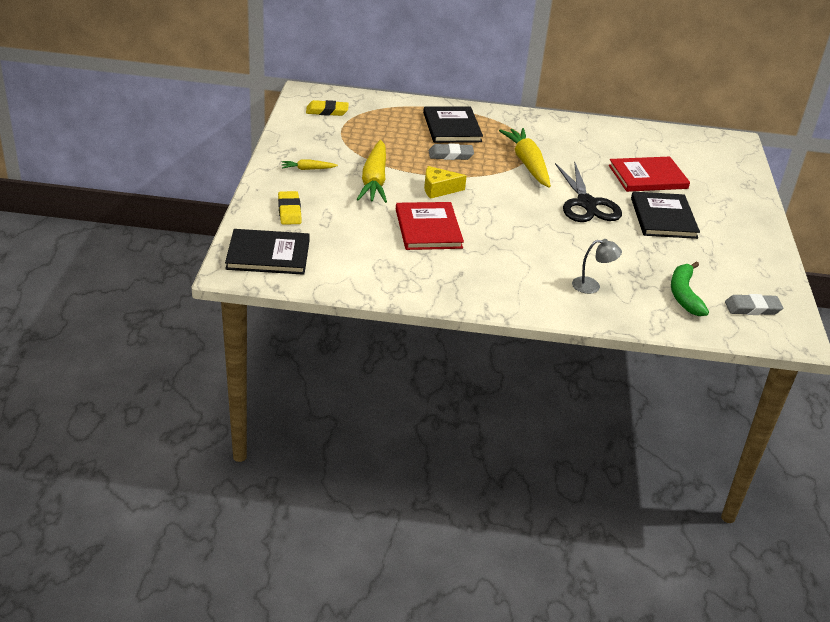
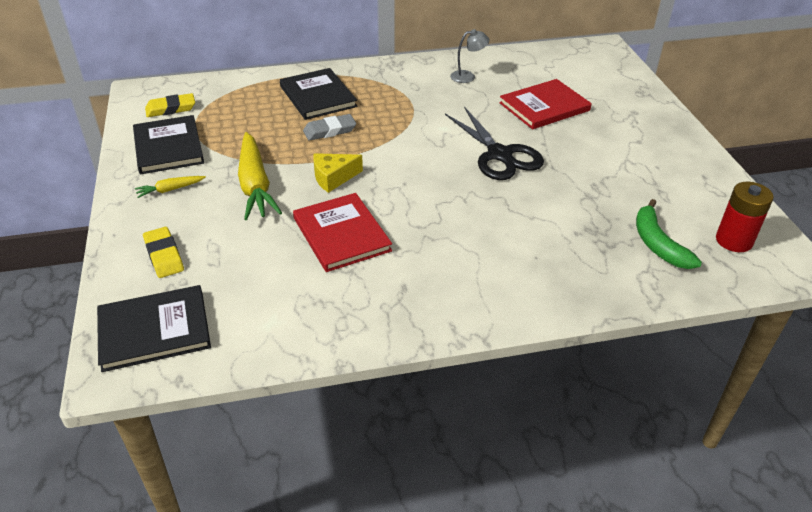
camera: 15 degrees left, 5 degrees up
yellow carrot [499,128,551,187] -> none
grey lamp [572,239,622,294] -> grey lamp moved to [450,29,489,83]
black book [631,191,700,239] -> black book moved to [133,115,204,174]
grey eraser [725,294,783,315] -> red battery [716,182,774,252]

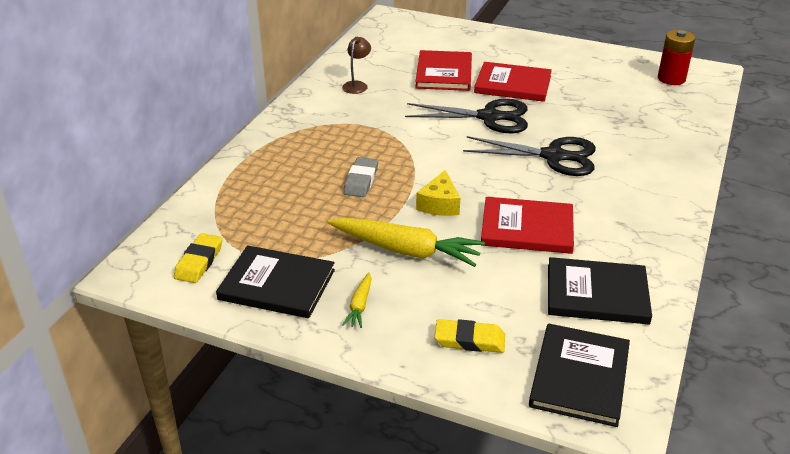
camera: 55 degrees left, 5 degrees down
black book [280,68,357,120] -> black book moved to [548,257,652,324]
grey lamp [450,29,489,83] -> brown lamp [342,37,371,94]
green banana [636,199,702,269] -> none
none -> black scissors [463,136,596,176]
none -> red book [474,62,552,102]

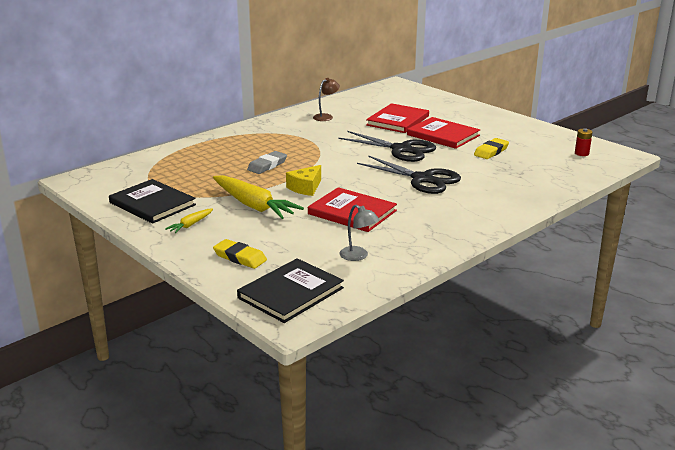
camera: 25 degrees right, 10 degrees down
yellow eraser [174,233,222,283] -> yellow eraser moved to [474,138,509,159]
black book [548,257,652,324] -> grey lamp [340,205,379,261]
red battery [658,30,695,85] -> red battery [575,128,593,156], size x0.58

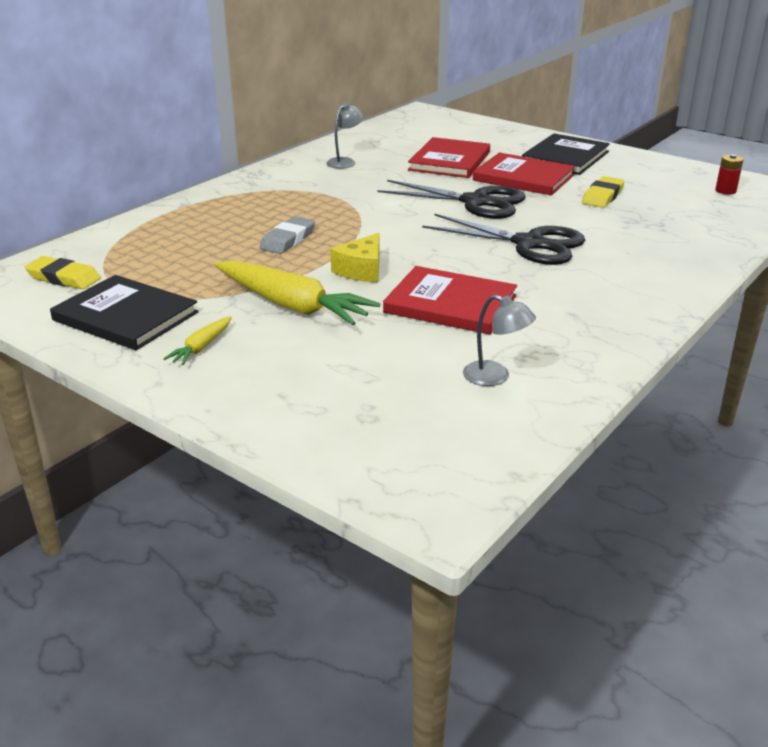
camera: 10 degrees left, 5 degrees up
yellow eraser [213,239,267,269] -> yellow eraser moved to [25,256,101,289]
black book [237,258,344,323] -> black book moved to [522,133,610,175]
brown lamp [313,78,340,121] -> grey lamp [326,103,363,169]

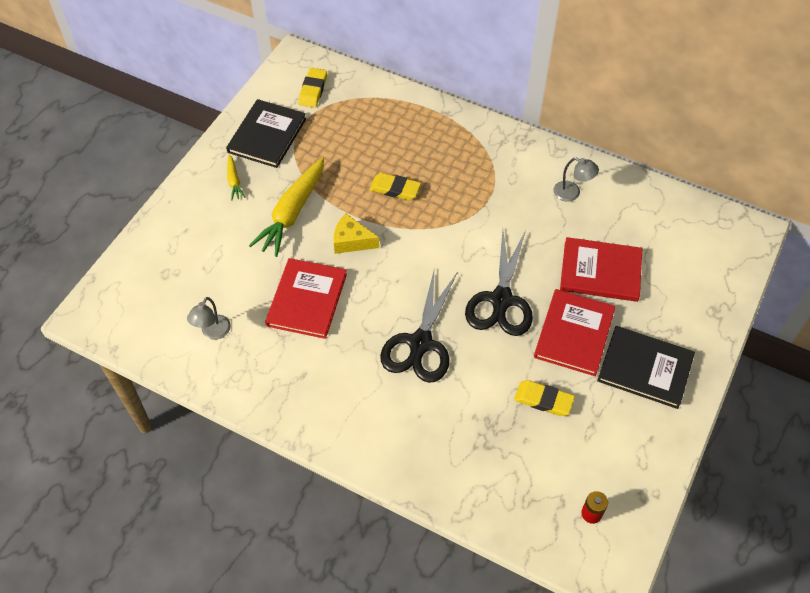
camera: 80 degrees right, 25 degrees up
yellow carrot [163,316,232,365] -> yellow carrot turned 120 degrees counterclockwise [227,154,245,201]
grey eraser [260,216,315,254] -> yellow eraser [369,173,421,200]

